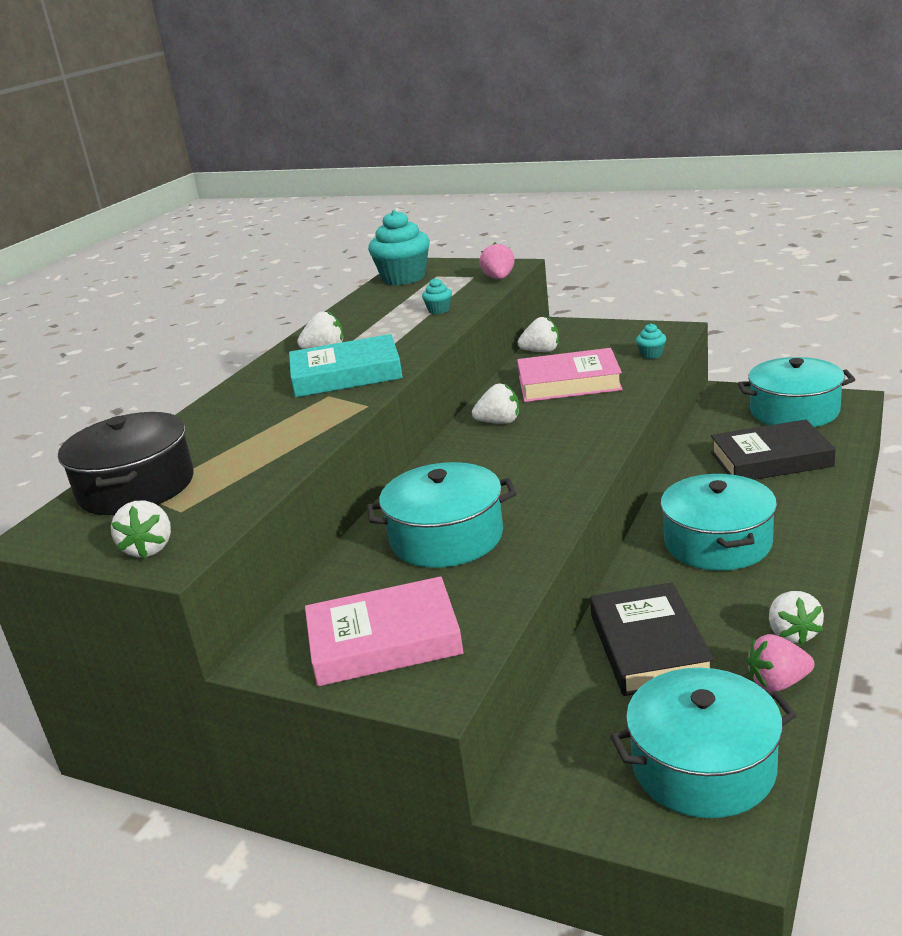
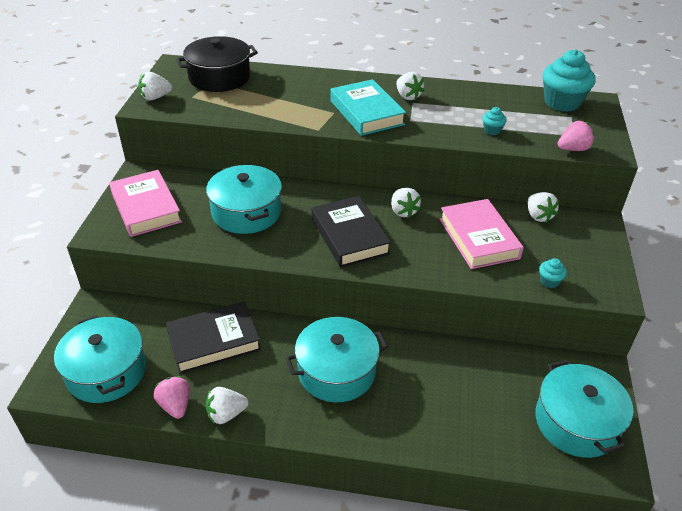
camera: 70 degrees right, 15 degrees up
black book [711,419,836,480] -> black book moved to [312,196,391,268]

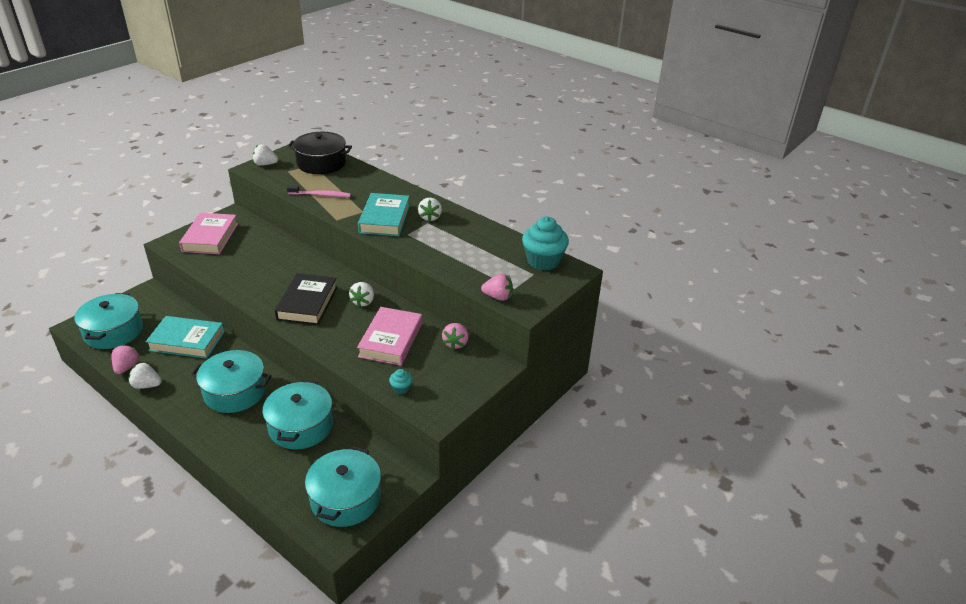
camera: 30 degrees right, 5 degrees down
black book [166,301,261,374] -> turquoise book [146,316,225,359]
turquoise pot [206,165,282,234] -> turquoise pot moved to [262,380,333,449]
turquoise cupcake [482,107,507,135] -> none
white strawberry [528,192,559,223] -> pink strawberry [442,323,468,349]
none -> pink toothbrush [287,185,351,197]

